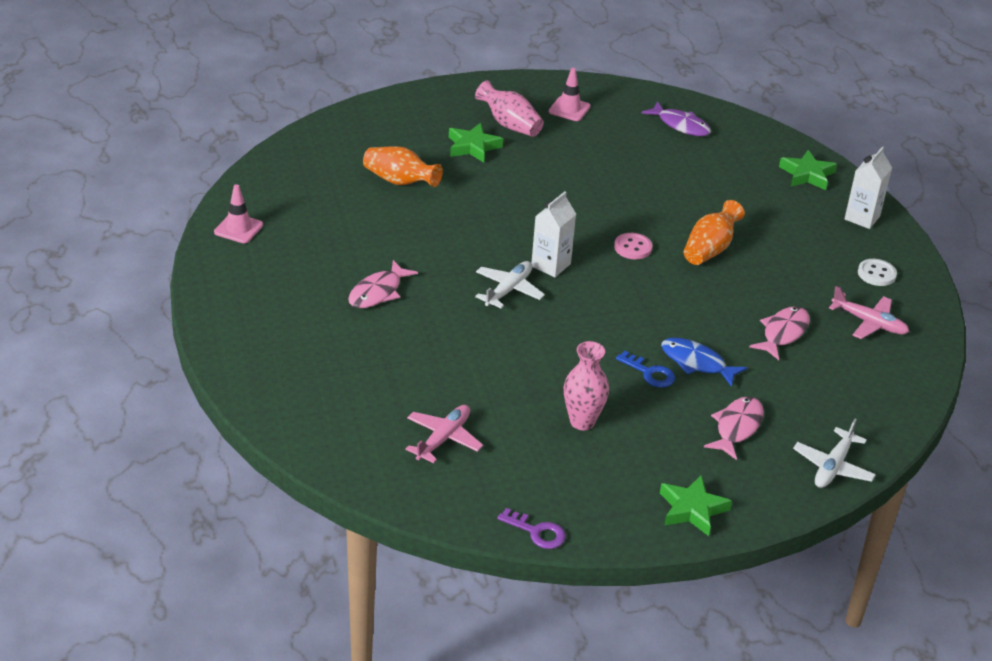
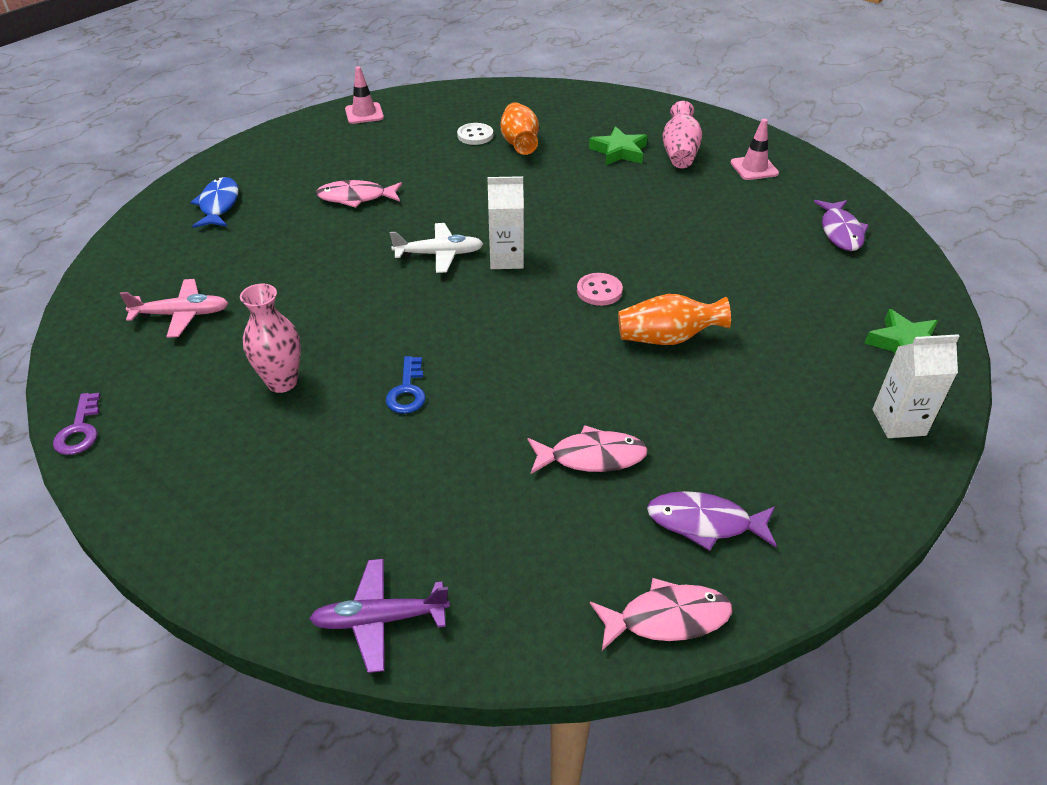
camera: 55 degrees right, 5 degrees up
green star [660,475,732,536] -> none
blue fish [661,337,747,387] -> blue fish moved to [190,177,239,228]
pink fish [704,396,764,460] -> pink fish moved to [590,578,732,651]
white plane [793,419,876,488] -> purple plane [309,559,450,673]
pink plane [829,286,909,339] -> purple fish [647,491,777,551]
white button [858,259,897,286] -> white button moved to [457,123,493,145]

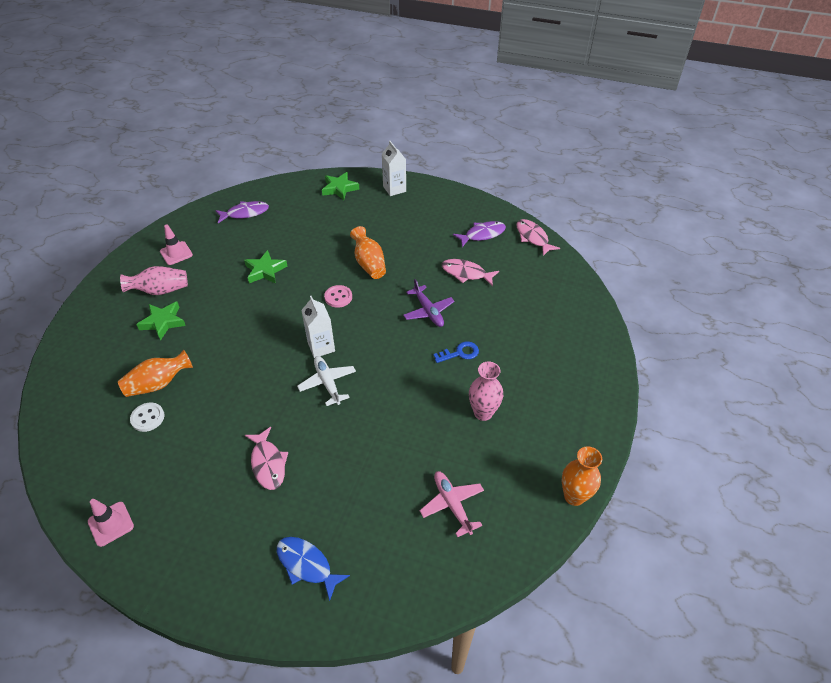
camera: 110 degrees left, 5 degrees up
purple key [53,393,100,455] -> orange vase [562,446,602,506]
blue fish [190,177,239,228] -> blue fish turned 60 degrees clockwise [277,537,350,601]
purple plane [309,559,450,673] -> purple plane moved to [403,279,454,327]
pink fish [528,425,648,474] -> pink fish turned 45 degrees counterclockwise [442,259,499,286]
purple fish [647,491,777,551] -> purple fish turned 105 degrees counterclockwise [453,221,506,247]
none -> green star [244,250,288,284]

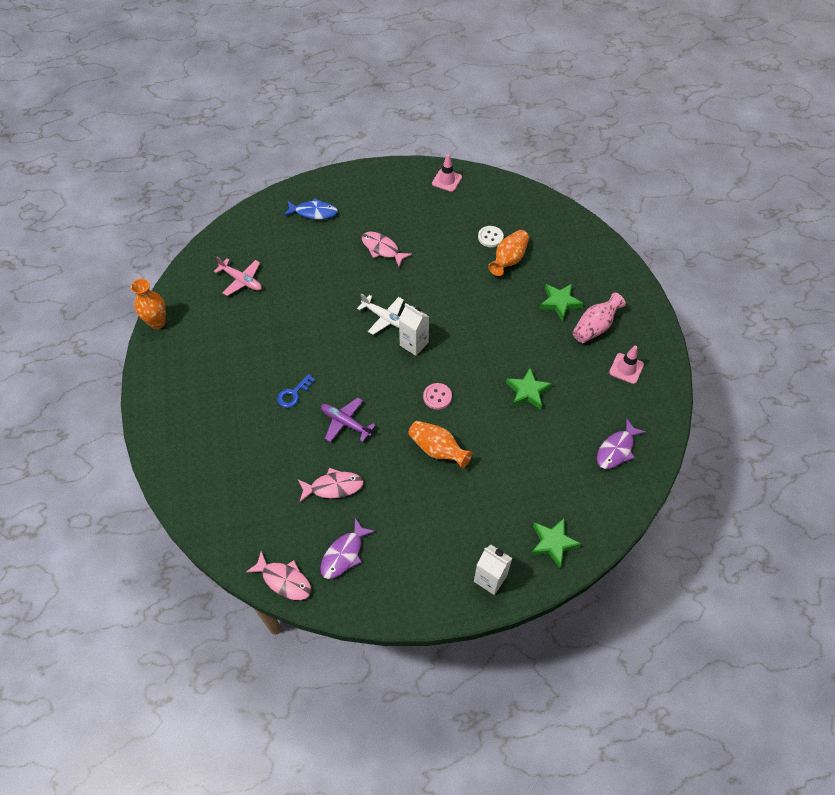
camera: 150 degrees right, 10 degrees up
pink vase [469,362,503,421] -> none

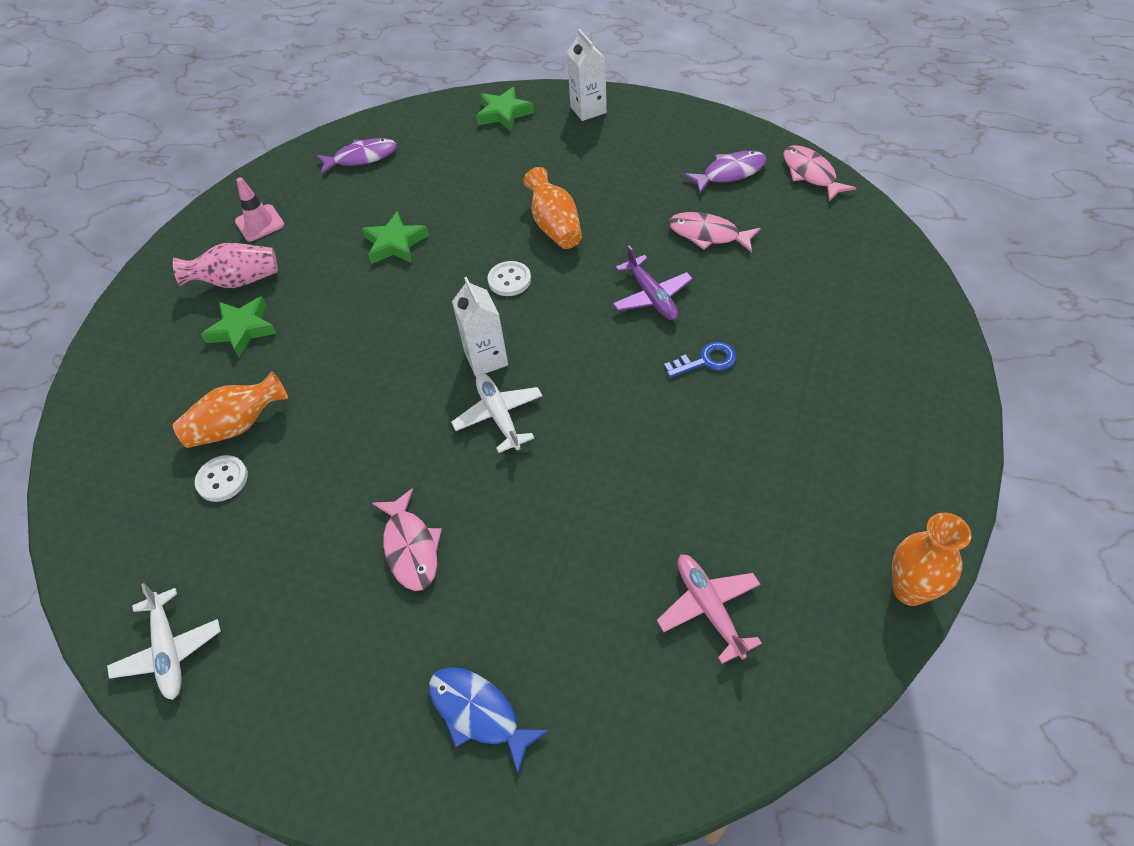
camera: 145 degrees left, 5 degrees down
pink button [423,383,452,410] -> white button [488,261,531,296]
pink traffic cone [432,154,462,192] -> white plane [107,583,221,700]

